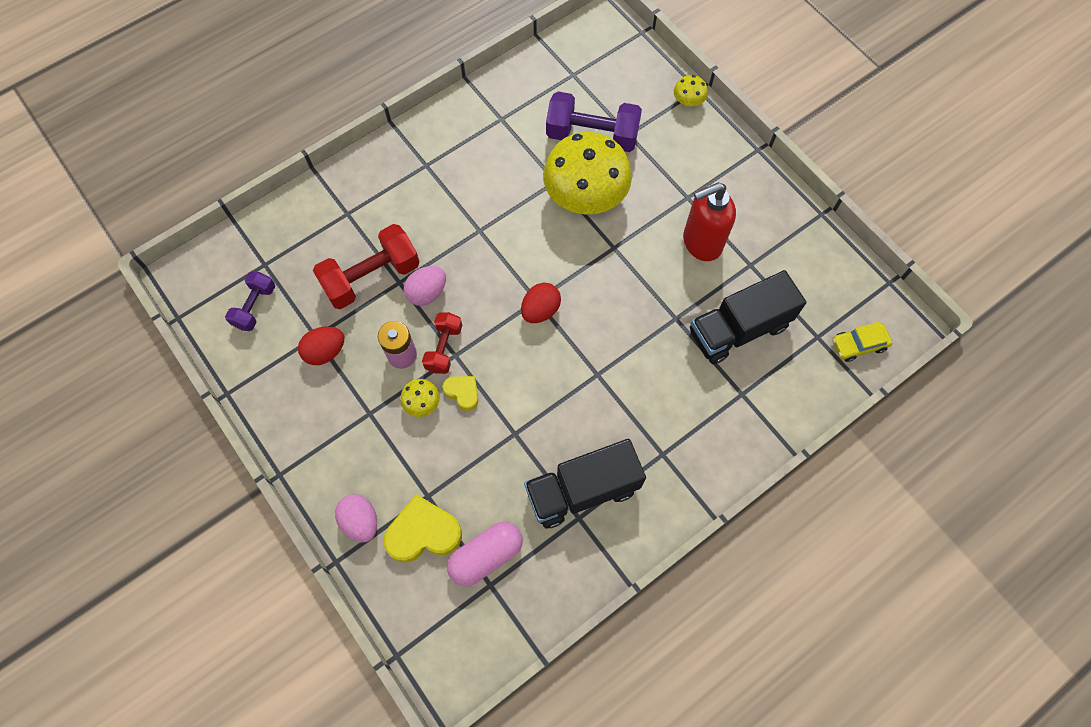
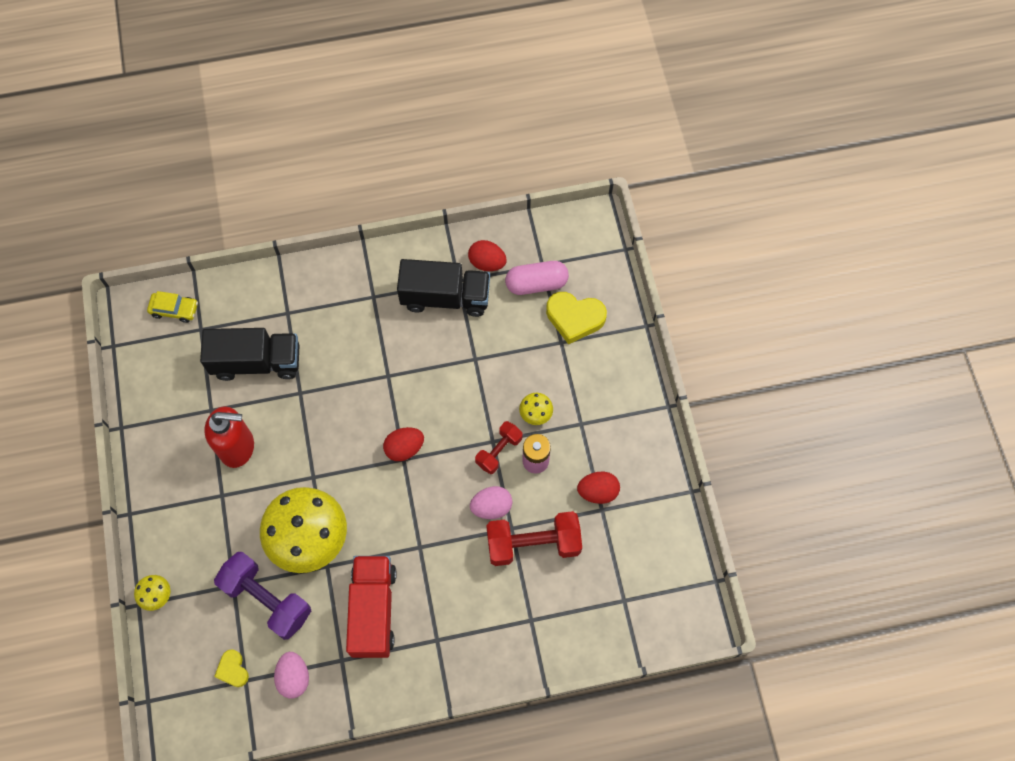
camera: 155 degrees left, 0 degrees up
purple dumbbell [225,271,275,331] -> none
pink egg [335,494,377,542] -> pink egg moved to [274,652,309,698]
yellow heart [442,376,478,411] -> yellow heart moved to [214,649,249,687]
none -> red truck [346,556,397,658]
none -> red egg [468,240,507,271]

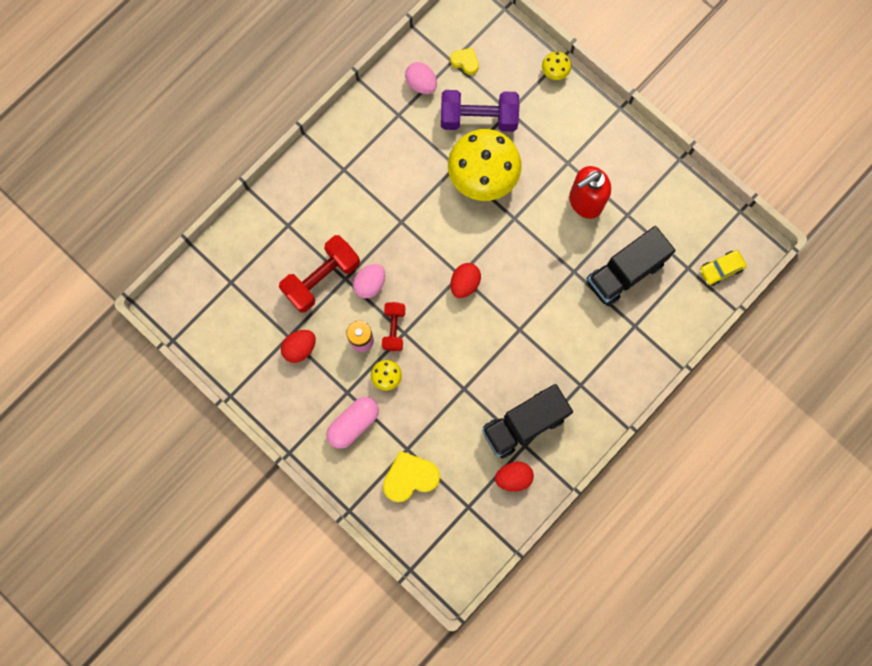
camera: 145 degrees right, 10 degrees up
red truck [346,556,397,658] -> none
pink capsule [505,261,569,295] -> pink capsule moved to [326,397,379,449]

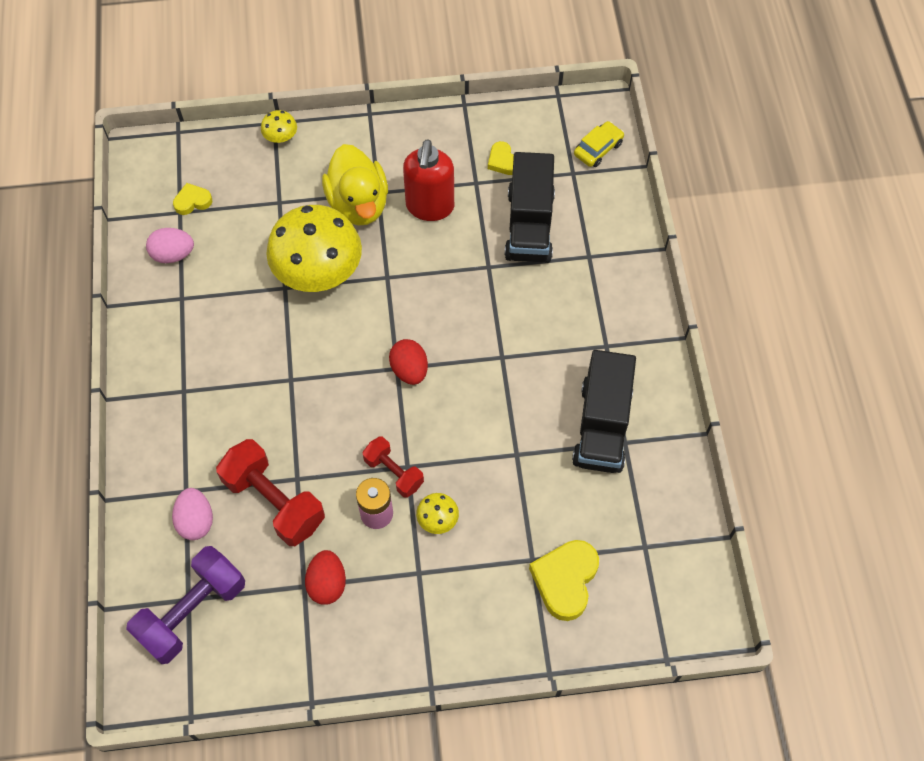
camera: 50 degrees left, 15 degrees down
red dumbbell [279,235,360,313] -> red dumbbell turned 45 degrees counterclockwise [216,439,325,546]
pink capsule [326,397,379,449] -> none
pink egg [353,264,385,298] -> pink egg moved to [172,488,213,540]
purple dumbbell [441,90,519,132] -> purple dumbbell moved to [126,546,245,664]
red egg [495,462,534,492] -> none
yellow car [700,250,747,286] -> yellow car turned 150 degrees counterclockwise [574,121,624,167]
none -> yellow duck [322,144,388,226]
none -> yellow heart [488,141,514,175]

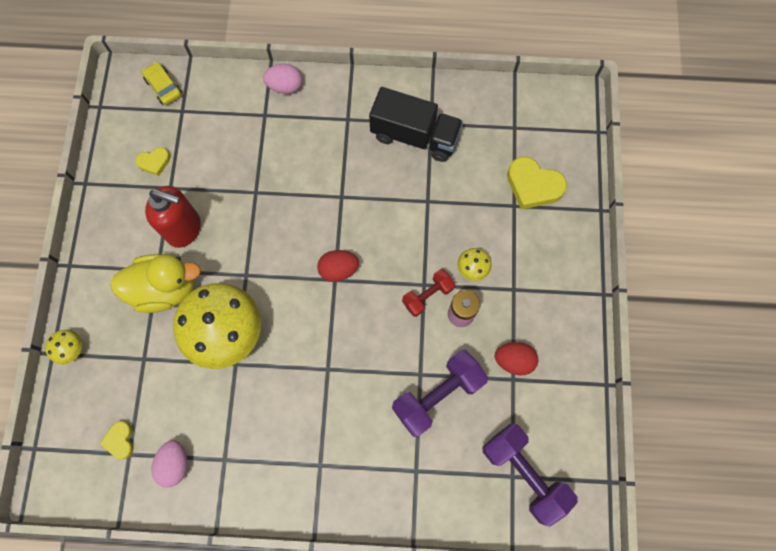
camera: 80 degrees left, 10 degrees up
pink egg [172,488,213,540] -> pink egg moved to [263,64,302,94]
red dumbbell [216,439,325,546] -> purple dumbbell [392,350,488,437]
black truck [505,152,555,263] -> none

